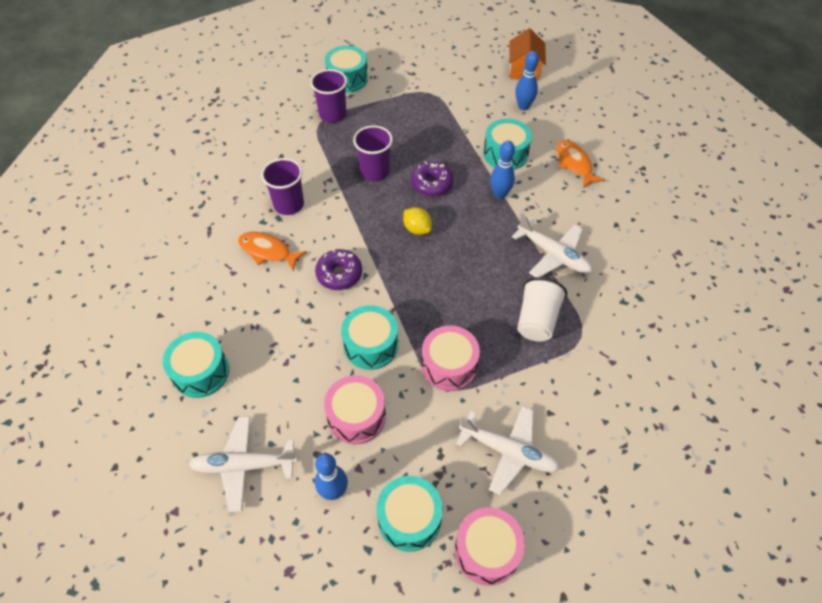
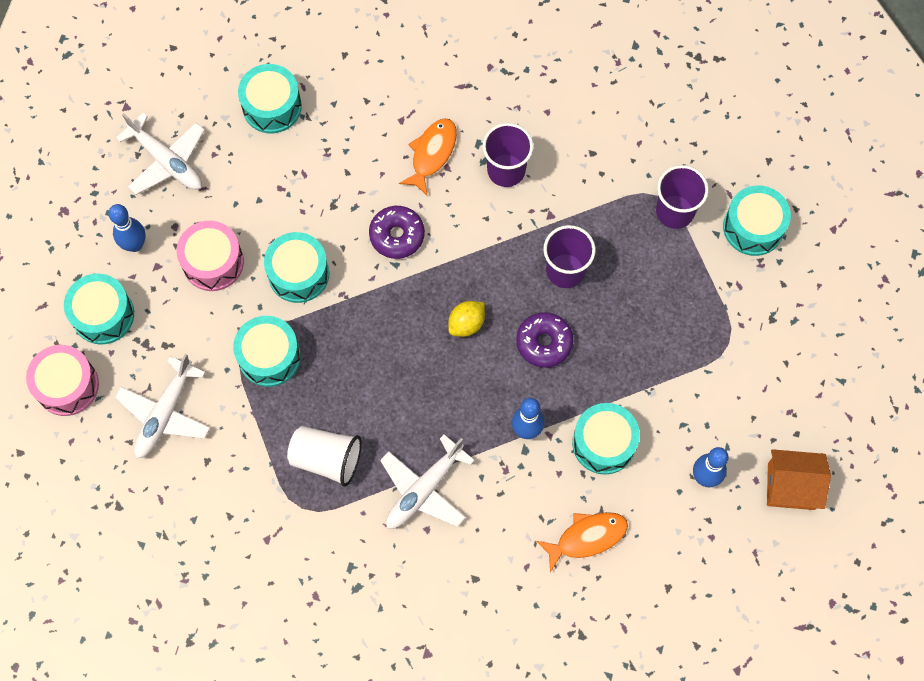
camera: 90 degrees right, 15 degrees up
white plane [189,416,298,512] -> white plane turned 135 degrees clockwise [116,113,205,195]
pink drum [422,325,480,391] -> turquoise drum [233,316,301,387]

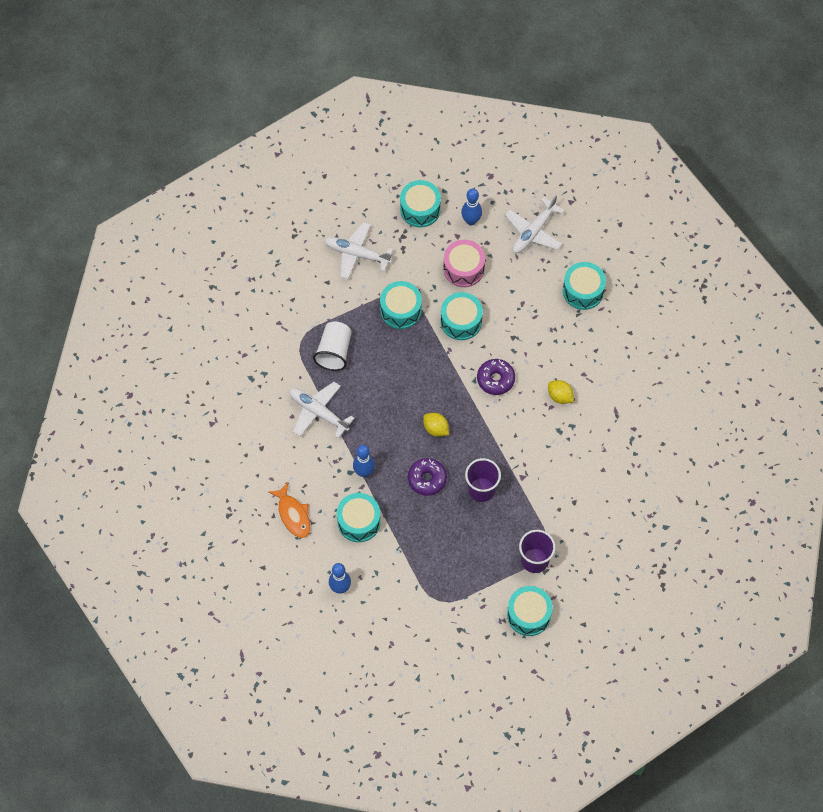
camera: 85 degrees right, 5 degrees down
pink drum [26,345,99,416] -> none
orange fish [399,118,457,196] -> yellow lemon [548,380,574,404]
purple cup [482,123,533,187] -> none
orange house [767,449,831,510] -> none

